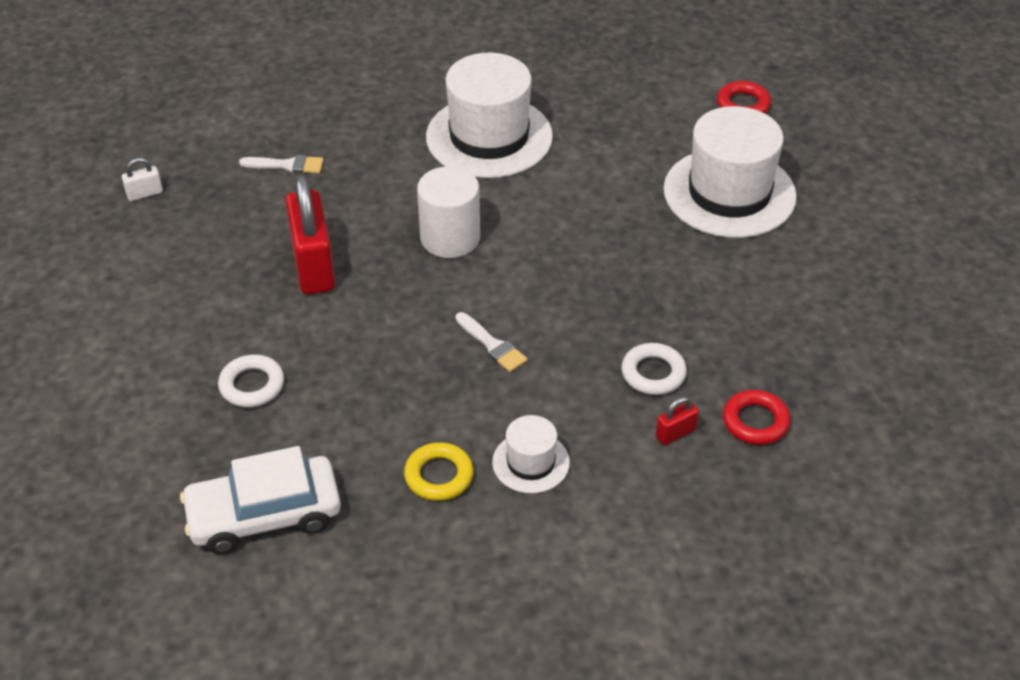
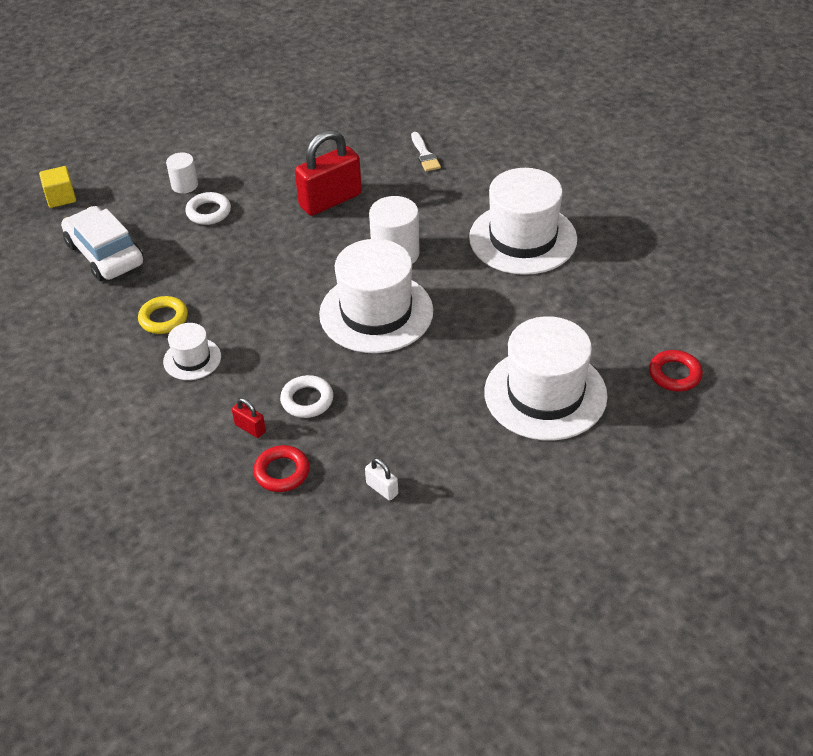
camera: 70 degrees right, 0 degrees up
white padlock [122,157,163,201] -> white padlock moved to [365,458,398,501]
white brush [455,312,528,372] -> none
none -> yellow cube [39,166,76,208]
none -> white cylinder [166,152,198,194]
none -> white hat [319,239,433,353]

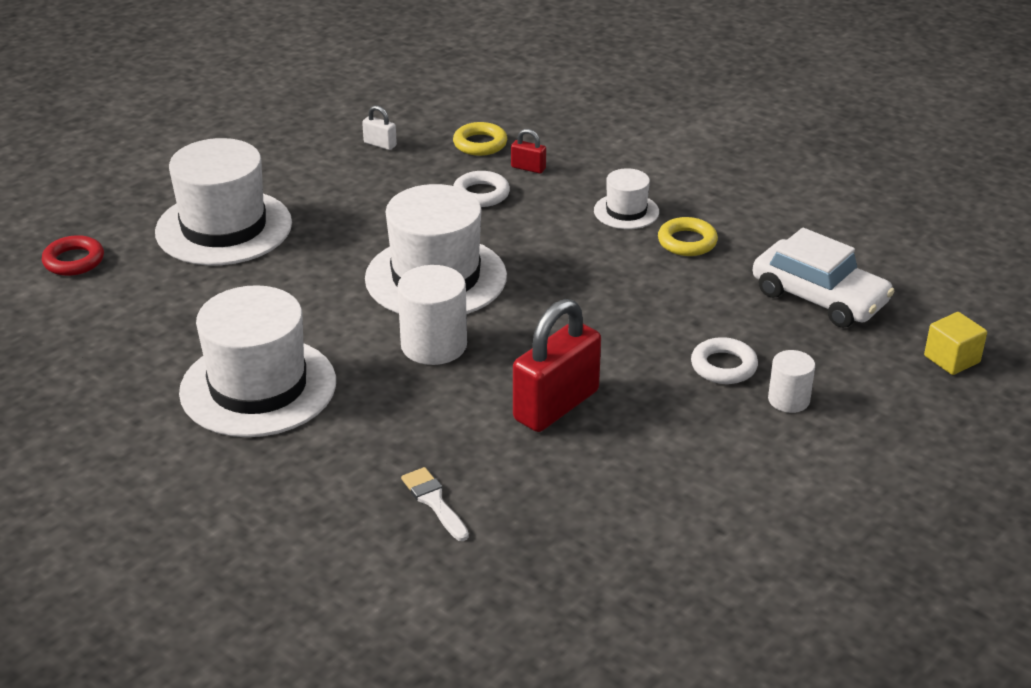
camera: 165 degrees right, 10 degrees down
red ring [253,445,310,492] -> yellow ring [453,122,507,156]

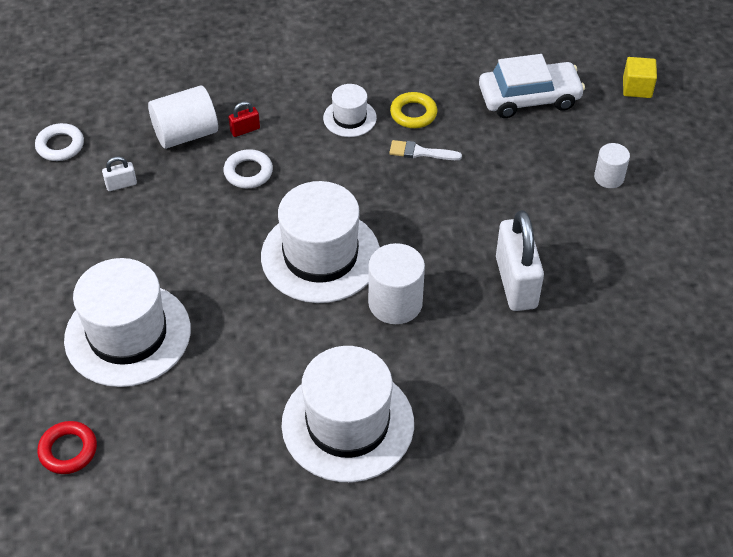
camera: 50 degrees left, 15 degrees up
white brush [401,467,469,541] -> white brush moved to [389,140,462,160]
yellow ring [453,122,507,156] -> white cylinder [148,86,218,149]
red padlock [513,299,601,432] -> white padlock [496,210,544,311]
white ring [691,337,758,384] -> white ring moved to [35,123,84,161]

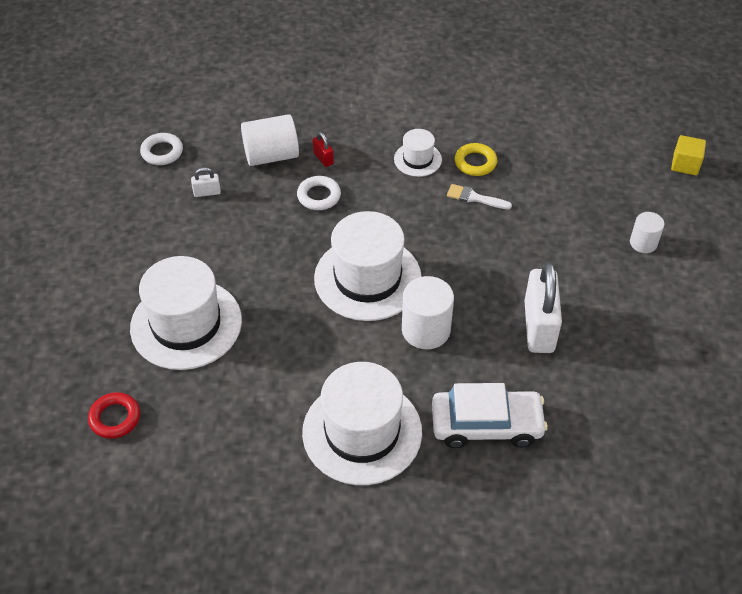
camera: 10 degrees right, 0 degrees up
red padlock [228,101,260,137] -> red padlock turned 75 degrees clockwise [313,132,334,167]
white car [479,54,585,118] -> white car moved to [432,383,548,448]

